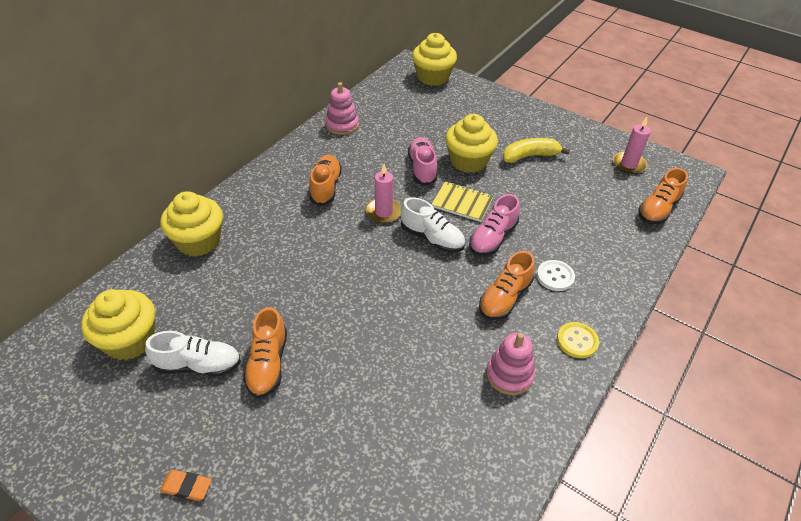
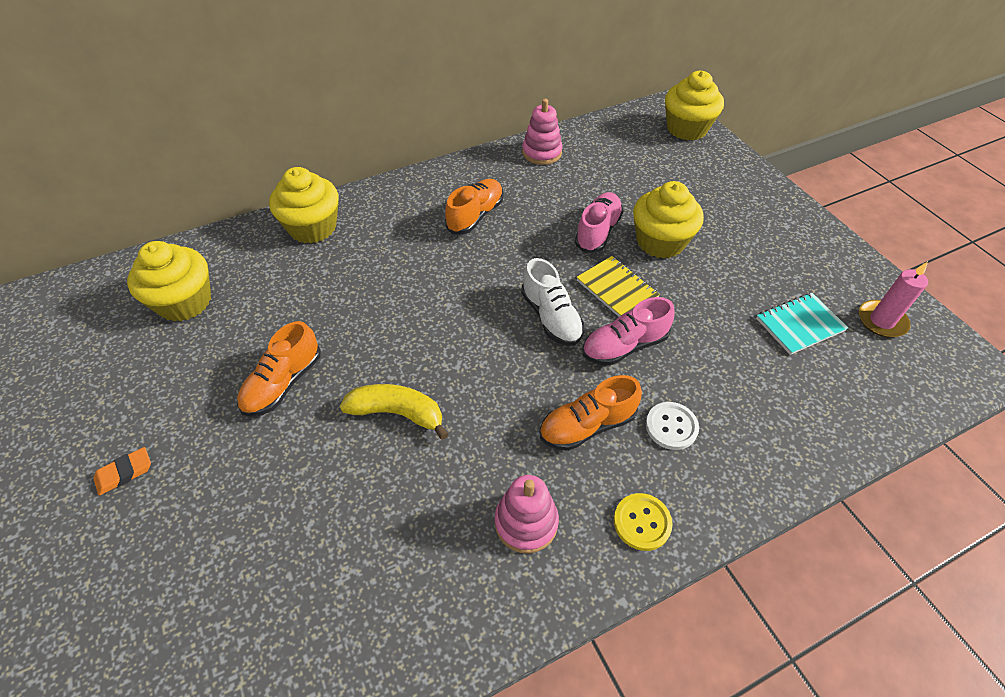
camera: 30 degrees right, 5 degrees up
white shoe [145,331,241,376] -> none
orange eraser [159,470,212,501] -> orange eraser turned 75 degrees counterclockwise [93,447,151,496]
pink candle [366,164,401,224] -> none
yellow banana [503,138,570,163] -> yellow banana moved to [340,384,448,440]
orange shoe [638,168,688,224] -> none
none -> turquoise notebook [756,293,848,355]

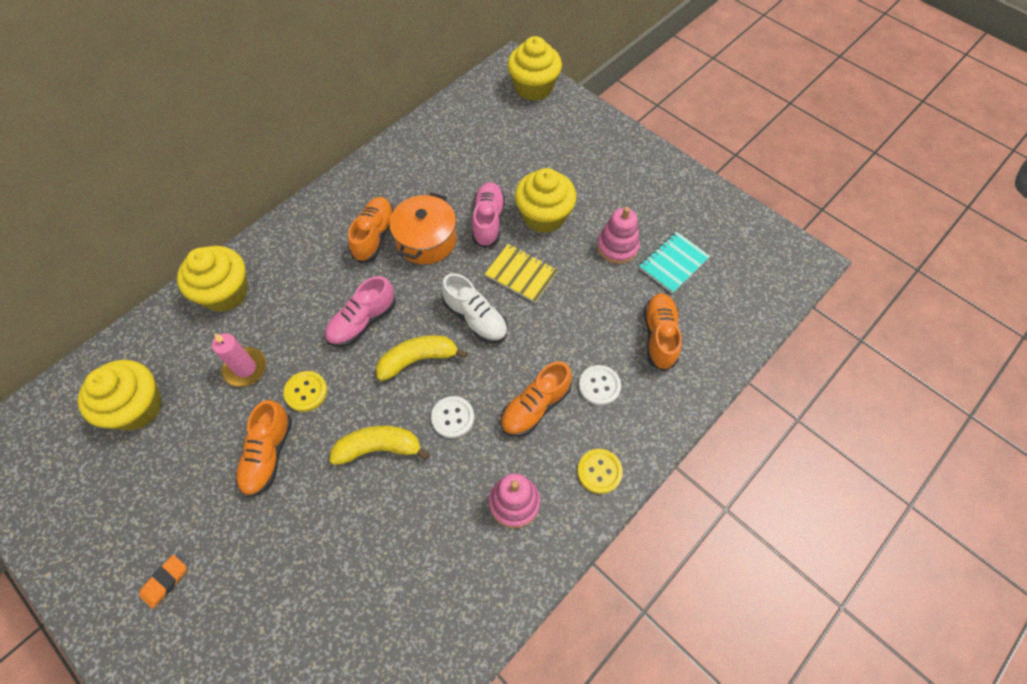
camera: 20 degrees left, 10 degrees up
pink stacking toy [522,99,563,165] -> pink stacking toy moved to [597,207,640,264]
pink shoe [582,297,675,366] -> pink shoe moved to [325,276,396,347]
pink candle [859,262,928,337] -> pink candle moved to [212,333,266,387]
none -> yellow button [284,371,327,412]
none -> yellow banana [376,335,468,381]
none -> orange pot [389,192,457,264]
none -> white button [431,396,474,438]
none -> orange shoe [644,293,682,371]

